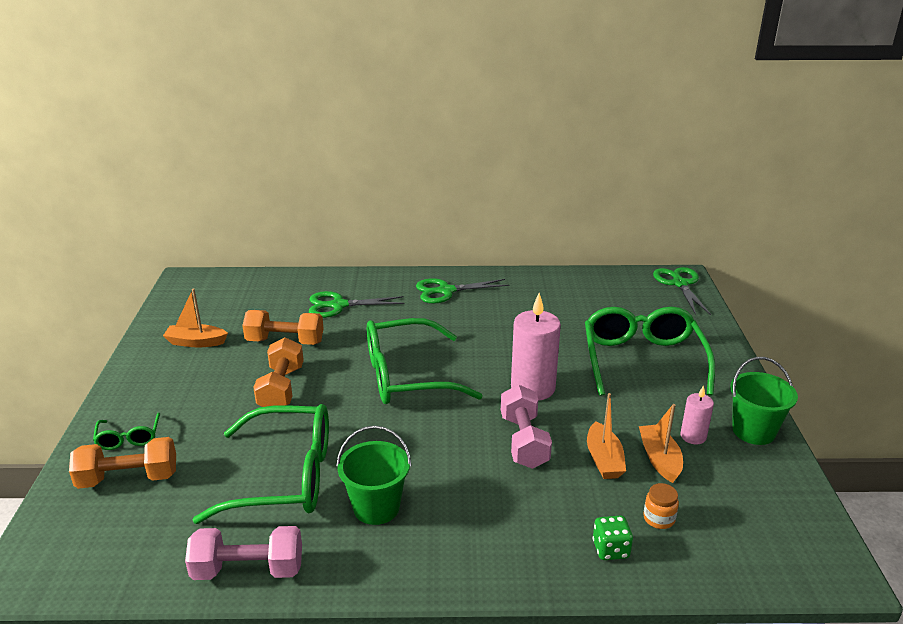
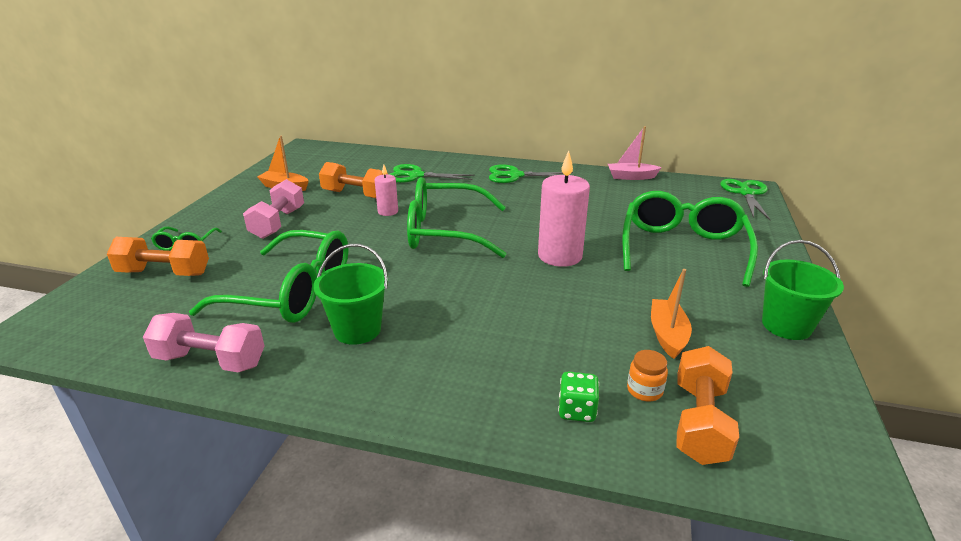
camera: 15 degrees right, 0 degrees up
orange dumbbell [253,337,304,407] -> orange dumbbell moved to [677,346,739,465]
pink dumbbell [501,385,552,469] -> pink dumbbell moved to [243,179,304,239]
orange boat [587,393,626,479] -> none
pink candle [681,385,714,445] -> pink candle moved to [375,165,398,216]
none -> pink boat [608,126,662,180]

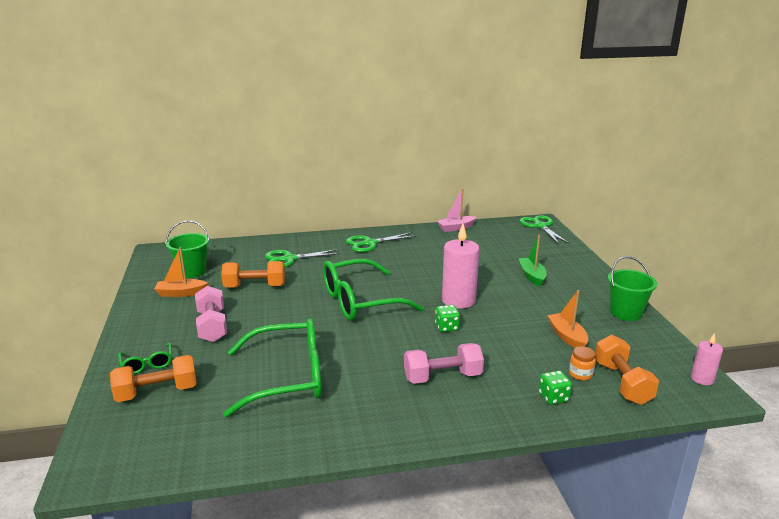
camera: 25 degrees left, 5 degrees down
pink dumbbell [143,313,264,372] -> pink dumbbell moved to [404,343,484,384]
green bucket [313,244,388,345] -> green bucket moved to [165,220,210,278]
pink candle [375,165,398,216] -> pink candle moved to [691,333,723,385]
green glasses [622,191,758,287] -> green boat [518,234,546,286]
none -> green dice [435,305,460,332]

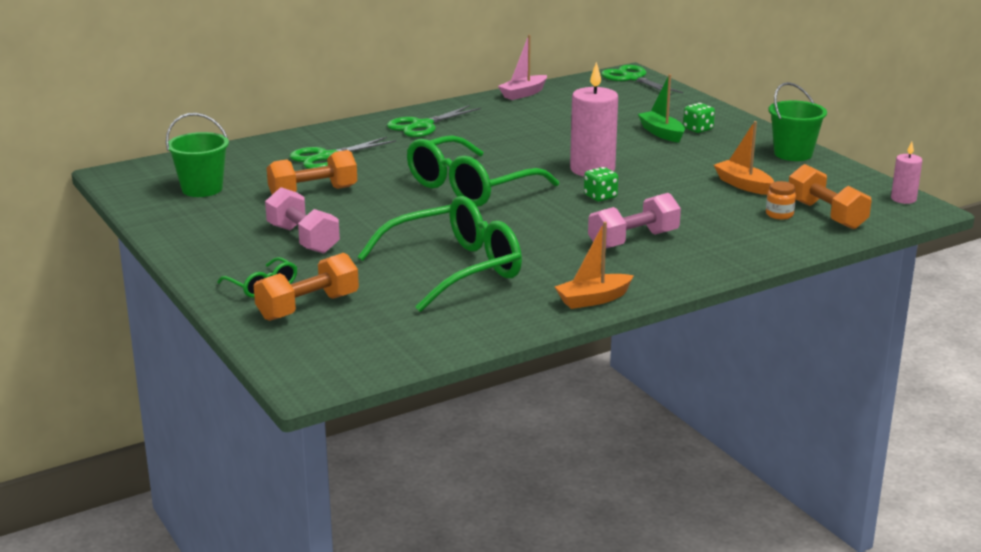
camera: 20 degrees left, 0 degrees up
orange boat [154,247,208,297] -> orange boat moved to [555,222,634,309]
green dice [539,370,572,405] -> green dice moved to [683,103,715,133]

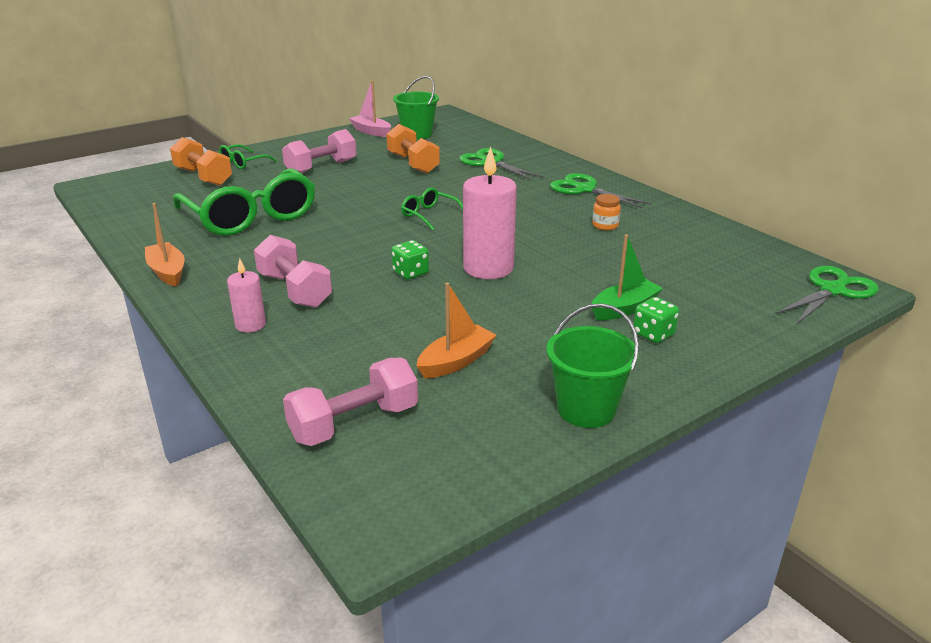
camera: 85 degrees right, 5 degrees up
green glasses [407,135,559,207] -> green glasses [401,187,463,231], size x0.45
pink boat [498,35,547,100] -> pink boat moved to [349,80,391,137]
orange jar [766,181,796,220] -> orange jar moved to [592,194,621,230]
orange dumbbell [789,164,872,229] -> pink dumbbell [283,358,418,446]
pink candle [891,142,922,204] -> pink candle moved to [227,258,266,333]

